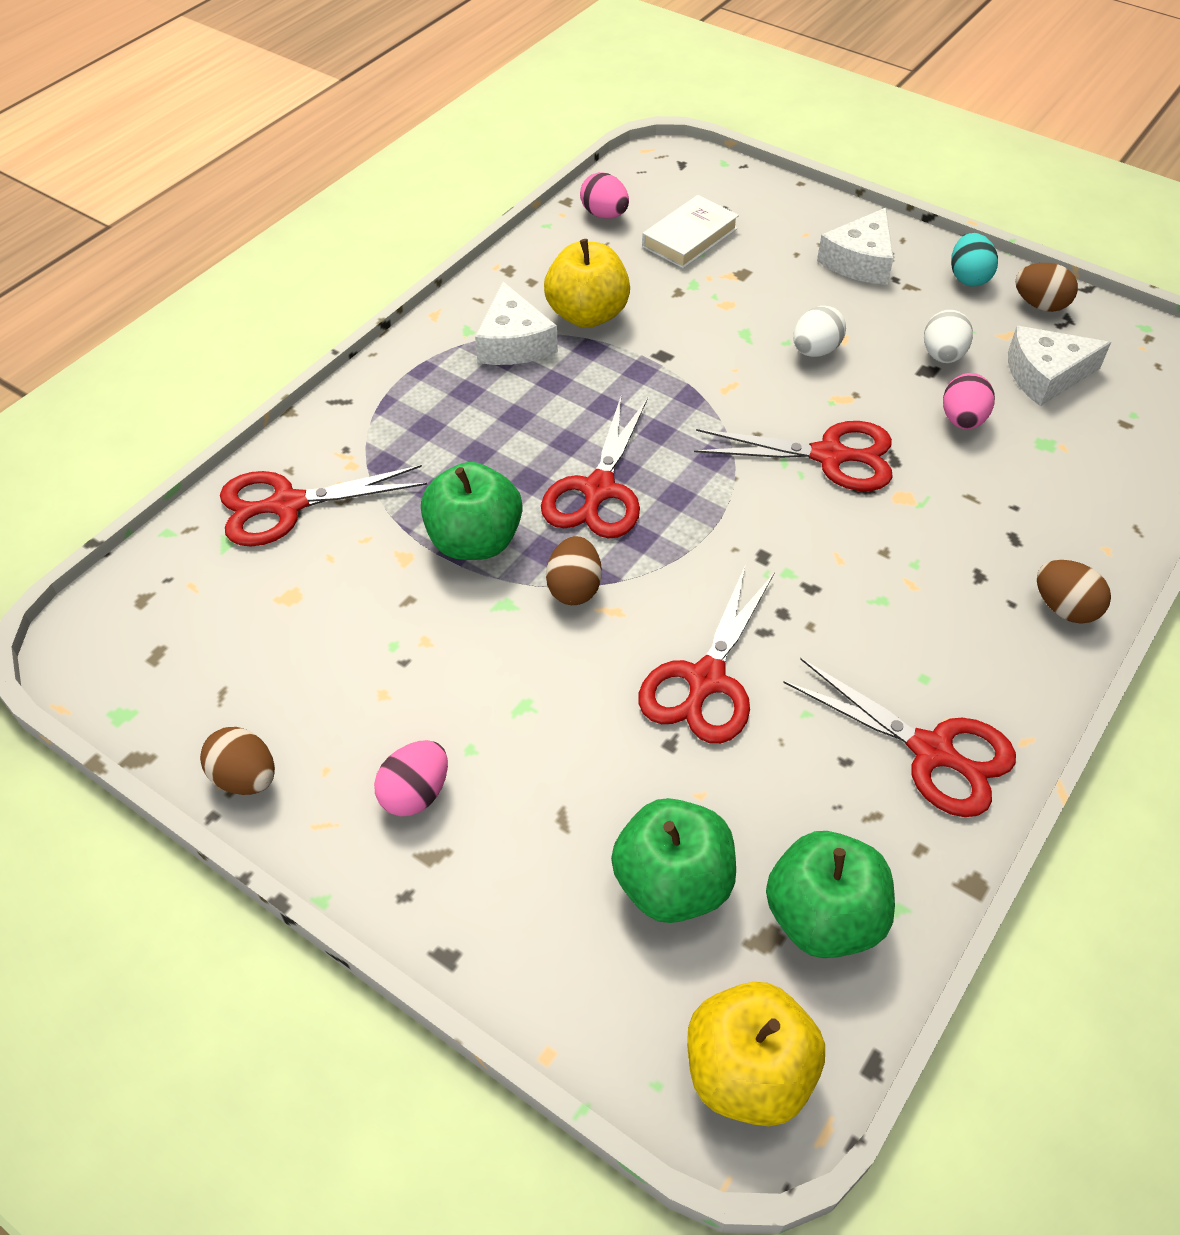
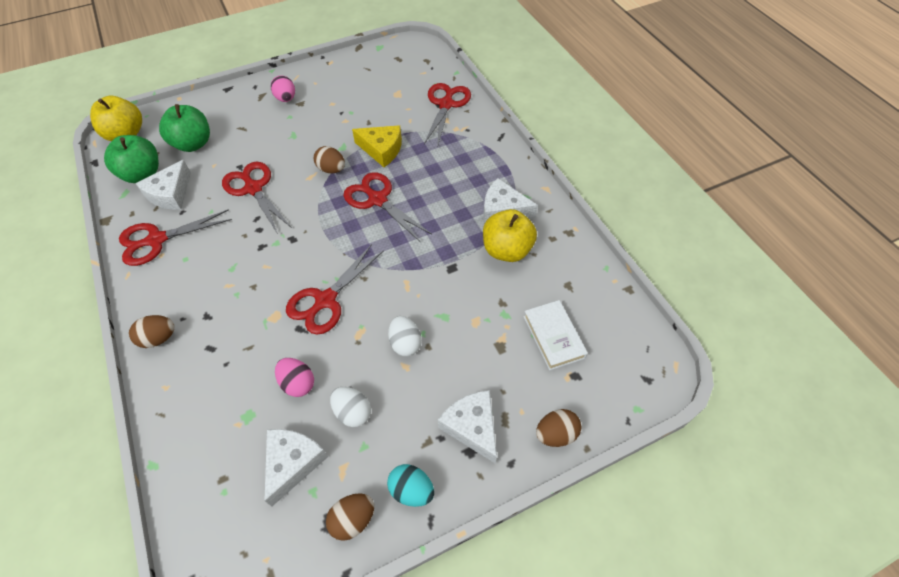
camera: 120 degrees right, 5 degrees up
brown egg [200,727,275,795] -> brown egg moved to [536,409,581,447]
green apple [421,462,523,560] -> yellow cheese [352,125,402,167]
pink egg [580,172,629,219] -> none
none -> white cheese [135,160,191,210]

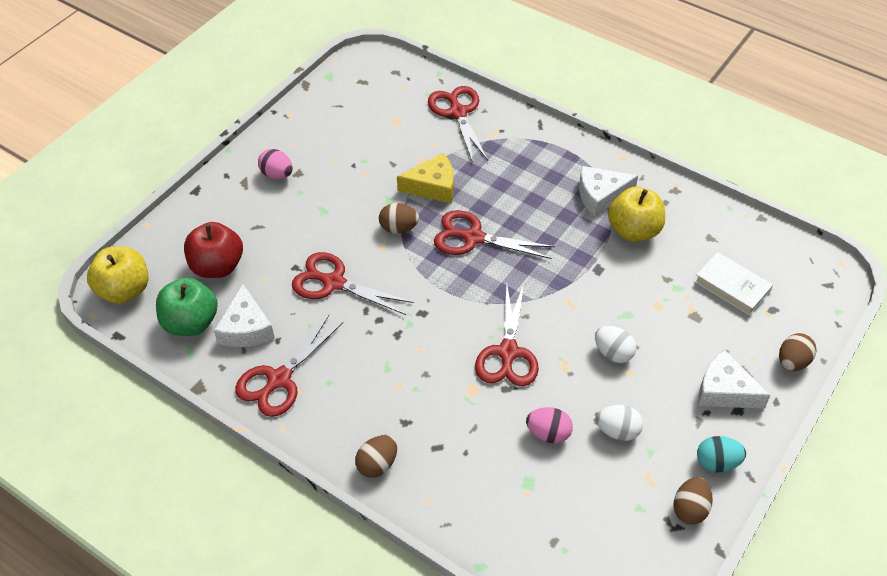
camera: 30 degrees left, 5 degrees down
green apple [159,104,210,152] -> red apple [184,222,243,278]
white cheese [264,429,328,506] -> none

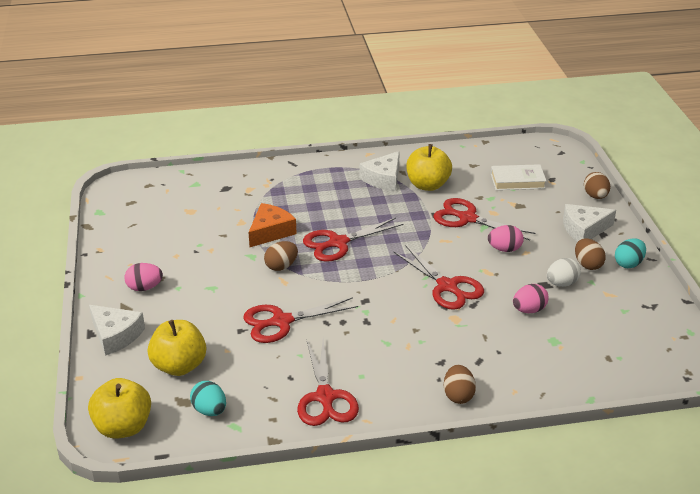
camera: 45 degrees left, 15 degrees down
green apple [156,278,218,336] -> turquoise egg [190,381,226,416]
red apple [184,222,243,278] -> yellow apple [148,320,206,376]
white cheese [214,284,275,347] -> white cheese moved to [89,305,145,356]
yellow cheese [397,153,454,203] -> orange cheese [248,203,297,247]
red scissors [428,86,488,163] -> red scissors moved to [434,198,536,240]
white egg [595,326,637,363] -> pink egg [488,225,524,252]
brown egg [673,477,713,524] -> brown egg moved to [575,238,606,270]

